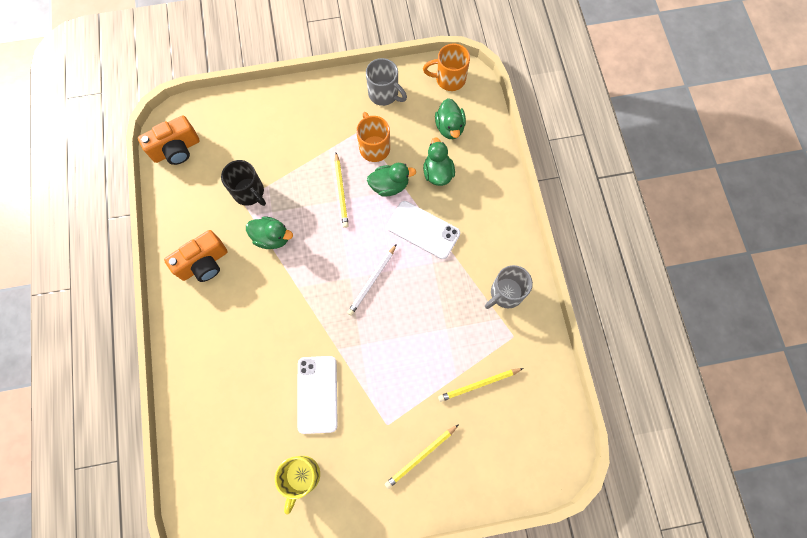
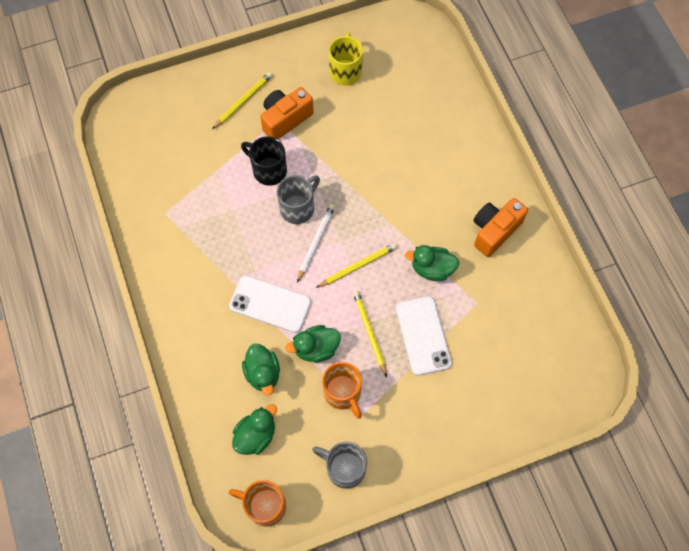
camera: 170 degrees right, 5 degrees down
orange camera [138,115,200,165] -> orange camera moved to [260,87,314,139]
black mug [221,160,266,206] -> black mug moved to [241,136,287,186]
white phone [297,356,338,434] -> white phone moved to [396,296,452,376]
orange mug [423,43,470,91] -> orange mug turned 150 degrees counterclockwise [229,480,286,526]
green duck [435,98,466,139] -> green duck turned 60 degrees clockwise [232,404,277,455]
yellow pencil [438,368,523,402] -> yellow pencil moved to [316,243,397,288]
grey mug [485,265,533,309] -> grey mug moved to [277,175,320,224]

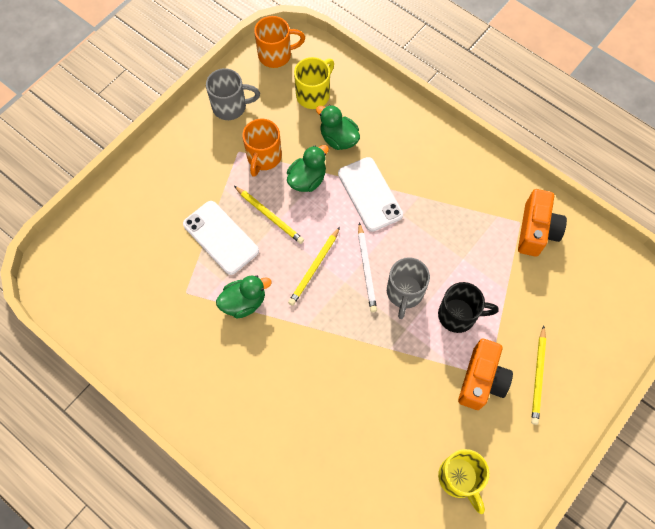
camera: 150 degrees right, 0 degrees up
white phone [229,275,311,333] -> white phone turned 75 degrees clockwise [338,157,403,232]
green duck [232,404,277,455] -> yellow mug [294,57,334,109]
orange mug [322,362,362,418] -> orange mug turned 105 degrees counterclockwise [242,118,282,177]
orange camera [473,198,528,257] -> orange camera moved to [518,189,567,257]

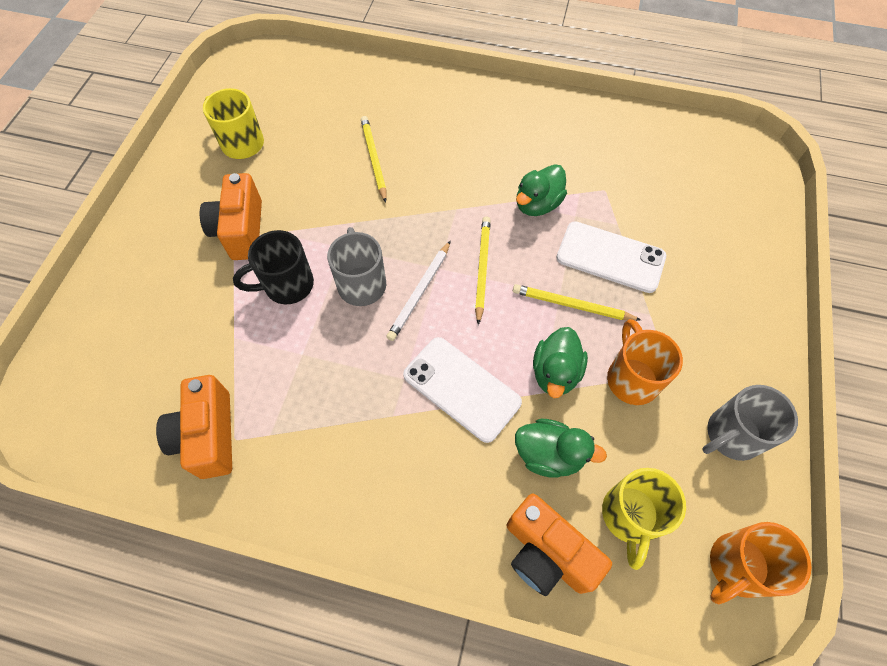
camera: 155 degrees right, 5 degrees down
white pencil [358,223,377,312] -> white pencil turned 120 degrees counterclockwise [386,241,451,341]
yellow pencil [531,326,546,425] -> yellow pencil moved to [361,116,387,203]
none -> orange camera [507,493,612,596]

